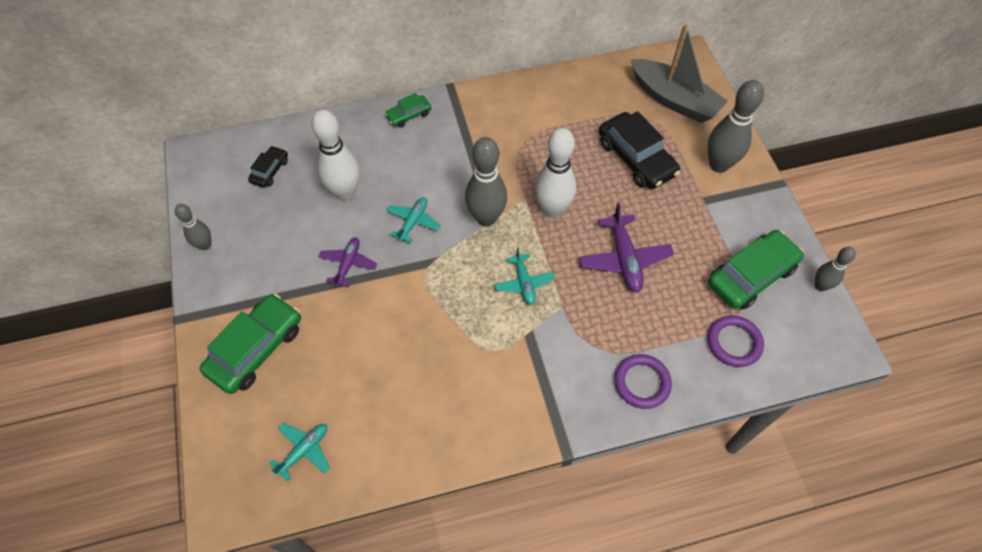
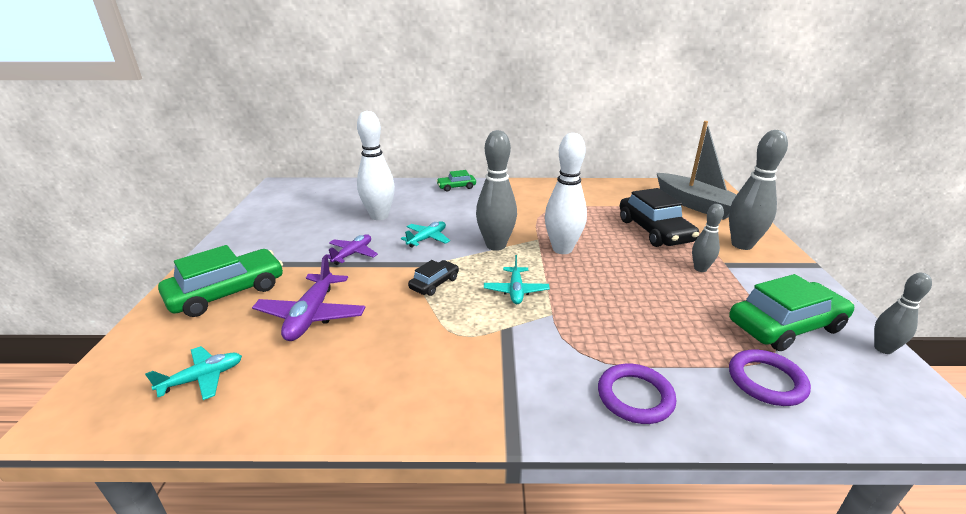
camera: 15 degrees right, 30 degrees down
grey bowling pin [175,204,211,250] -> grey bowling pin moved to [692,204,724,272]
black car [248,146,288,188] -> black car moved to [408,260,459,296]
purple plane [579,203,674,293] -> purple plane moved to [252,255,365,341]

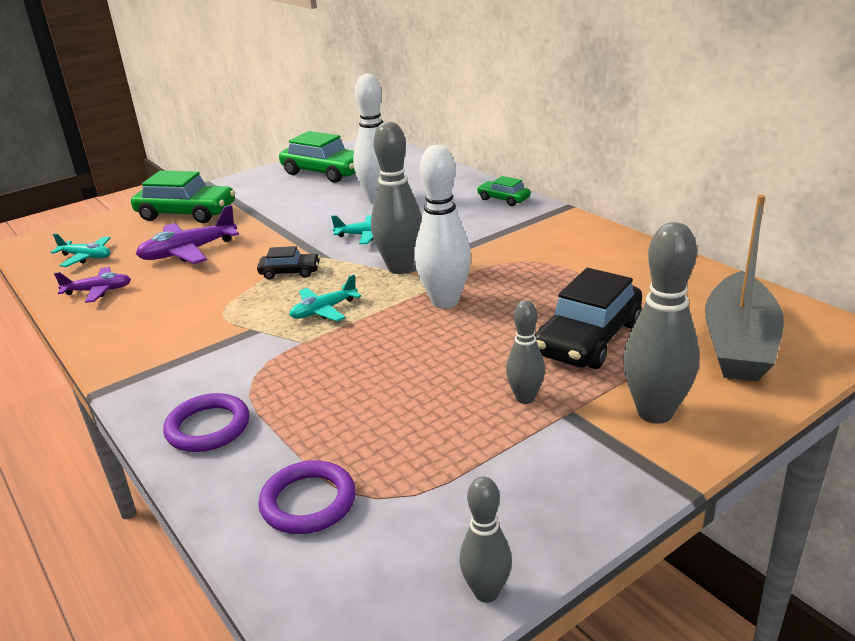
camera: 55 degrees right, 0 degrees up
purple plane [326,234,378,265] -> purple plane moved to [54,267,131,303]
green car [729,274,854,351] -> green car moved to [279,131,355,183]

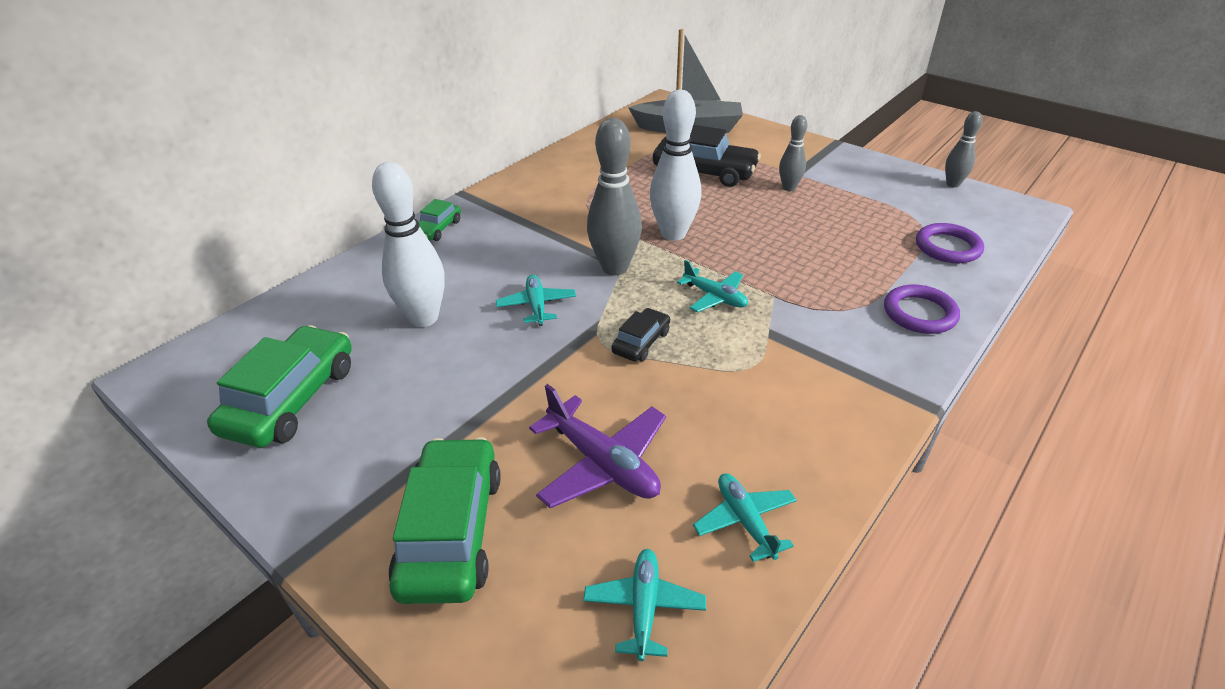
camera: 105 degrees left, 10 degrees up
purple plane [54,267,131,303] -> turquoise plane [693,473,797,562]
black car [257,246,320,279] -> black car turned 45 degrees clockwise [611,308,670,362]
grey bowling pin [623,222,700,424] -> none

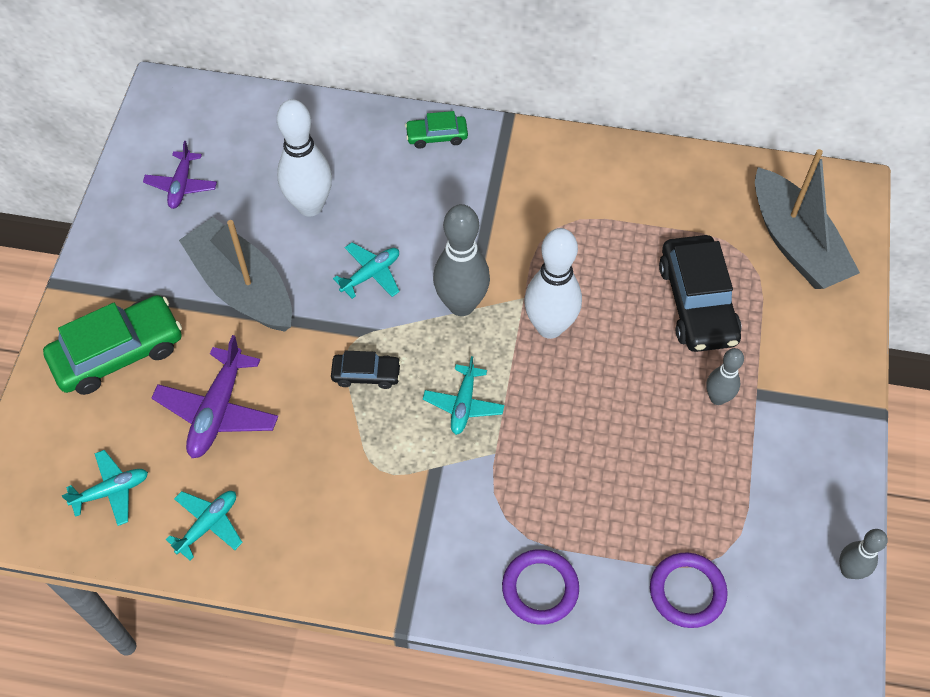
camera: 60 degrees right, 20 degrees up
green car [207,325,352,448] -> purple plane [143,141,217,209]
none -> grey boat [179,217,292,332]

